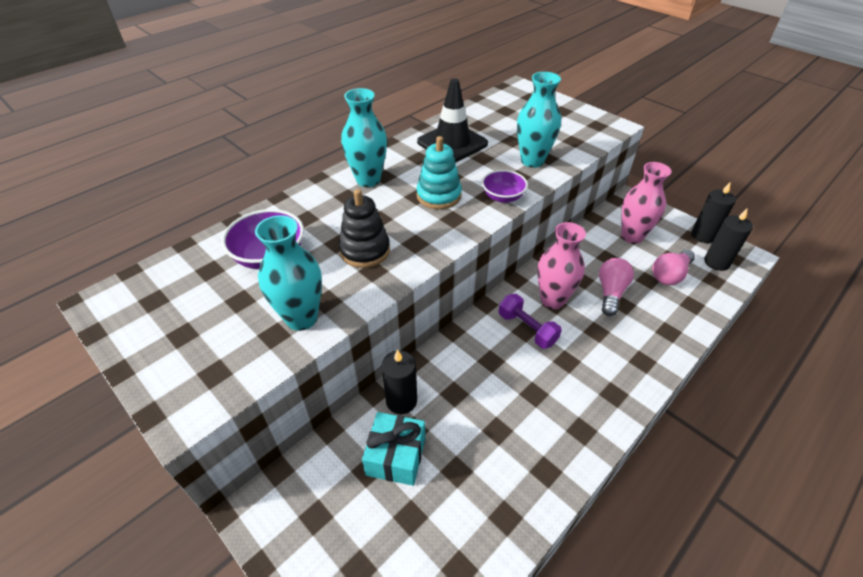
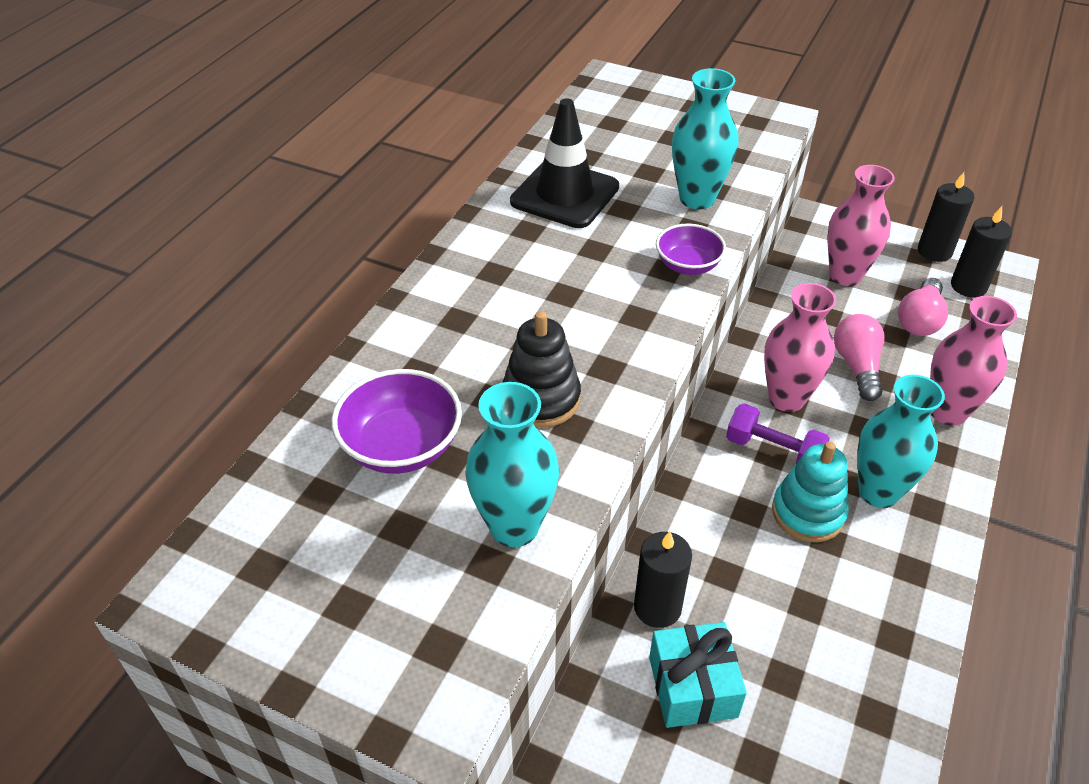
camera: 20 degrees left, 0 degrees up
turquoise vase [341,88,387,187] -> turquoise vase moved to [857,375,945,508]
turquoise stacking toy [416,136,462,209] -> turquoise stacking toy moved to [772,442,849,542]
none -> pink vase [930,296,1017,426]

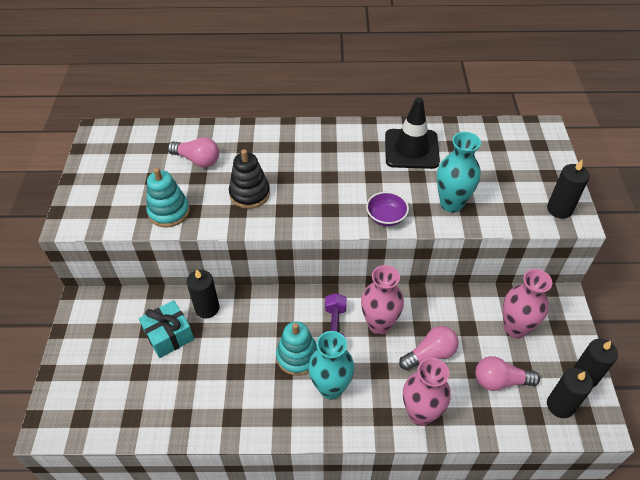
camera: 65 degrees right, 5 degrees up
purple bowl [331,369,462,474] -> pink light bulb [168,137,219,168]
turquoise vase [465,382,559,547] -> turquoise stacking toy [146,168,190,228]
none -> black candle [547,160,590,219]

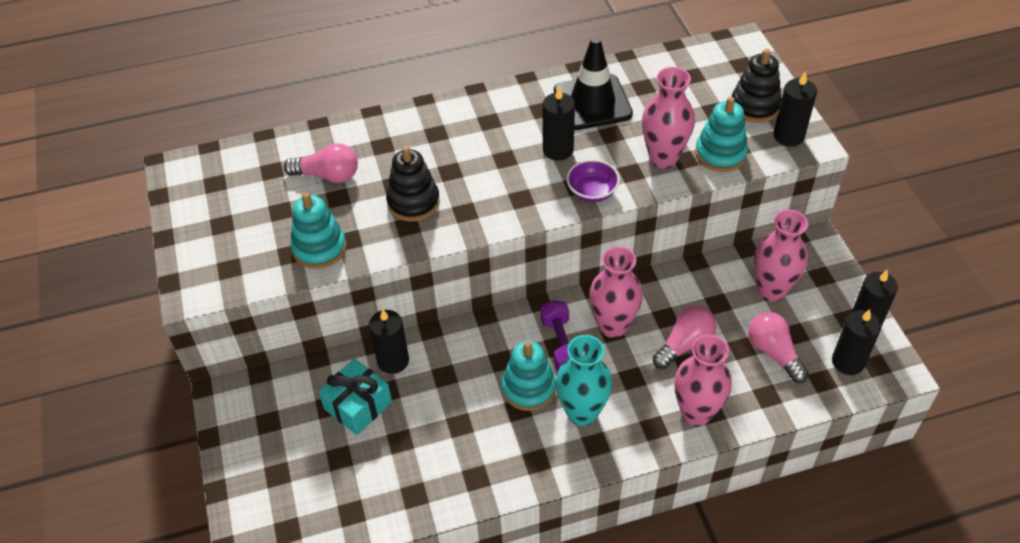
camera: 15 degrees left, 0 degrees up
turquoise vase [437,132,481,213] -> pink vase [642,67,695,168]
pink light bulb [475,356,540,391] -> pink light bulb turned 75 degrees clockwise [748,312,809,383]
none -> black candle [543,86,575,161]
none -> turquoise stacking toy [695,97,748,172]
none -> black stacking toy [732,49,782,123]

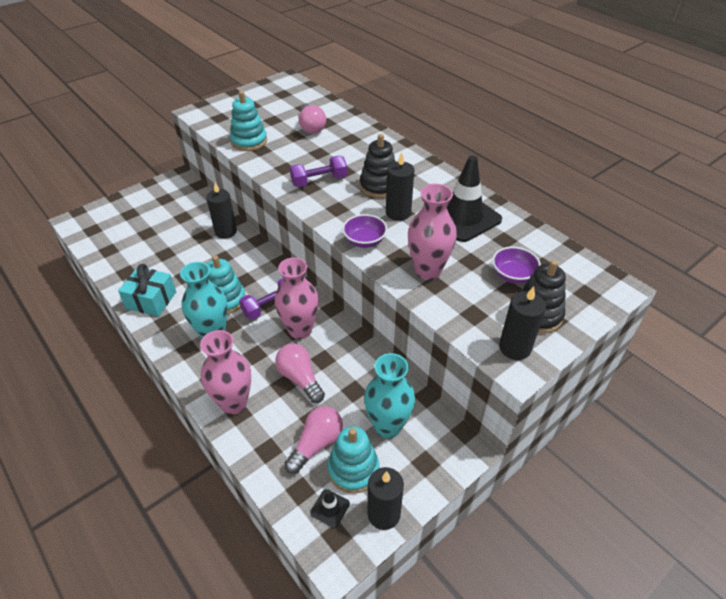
camera: 65 degrees right, 5 degrees down
turquoise gift [318,358,392,435] -> turquoise gift moved to [118,264,176,317]
black stacking toy [386,146,440,222] -> black stacking toy moved to [360,134,396,198]
pink light bulb [652,305,716,369] -> pink light bulb turned 150 degrees counterclockwise [275,344,325,403]
turquoise stacking toy [695,97,748,172] -> turquoise stacking toy moved to [328,426,379,494]
pink vase [754,210,808,301] -> turquoise vase [364,353,415,438]
black candle [832,309,881,375] -> black traffic cone [310,489,350,528]
none -> purple dumbbell [290,156,347,187]
none -> purple bowl [492,247,541,284]

